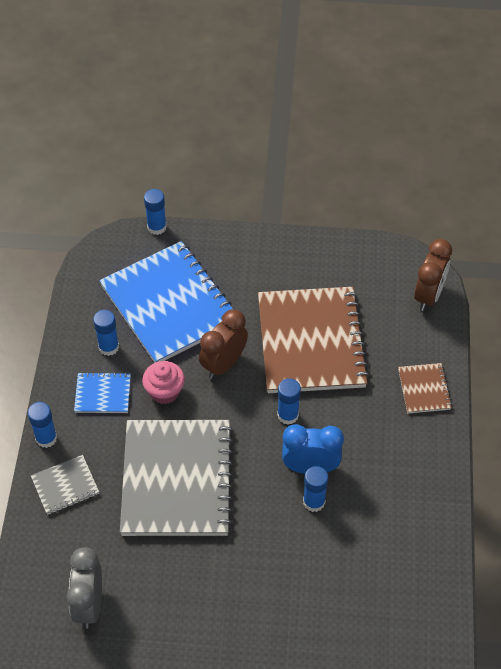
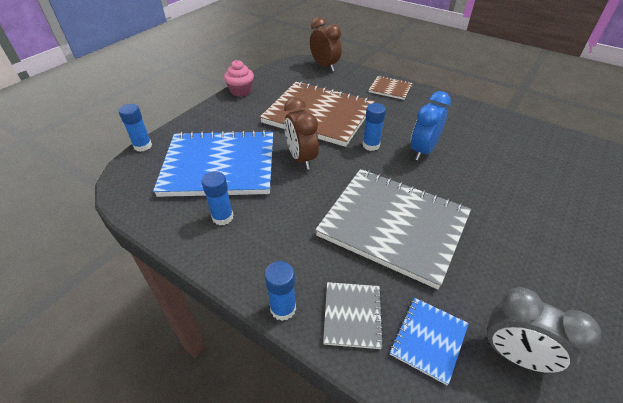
camera: 60 degrees left, 10 degrees down
blue notebook [74,372,131,413] -> blue notebook moved to [390,298,469,385]
pink cupcake [142,361,185,404] -> pink cupcake moved to [224,60,254,97]
blue glue stick [303,466,328,512] -> none

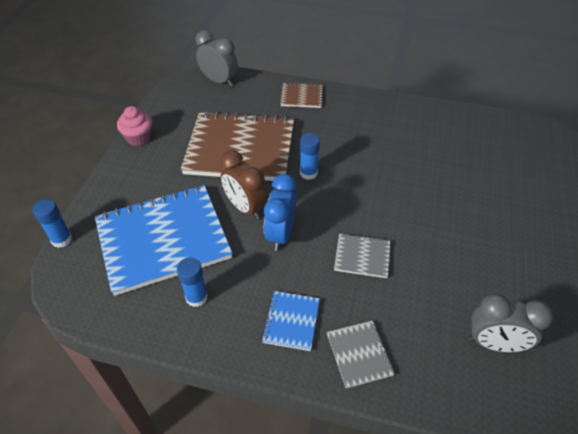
camera: 20 degrees left, 5 degrees up
blue glue stick [265,261,296,321] -> none
brown clock [310,17,342,71] -> grey clock [195,30,238,87]
grey notebook [315,169,471,289] -> grey notebook [334,233,390,278], size x0.44
blue notebook [390,298,469,385] -> blue notebook moved to [262,291,320,351]
blue clock [411,91,451,161] -> blue clock moved to [264,174,296,251]

